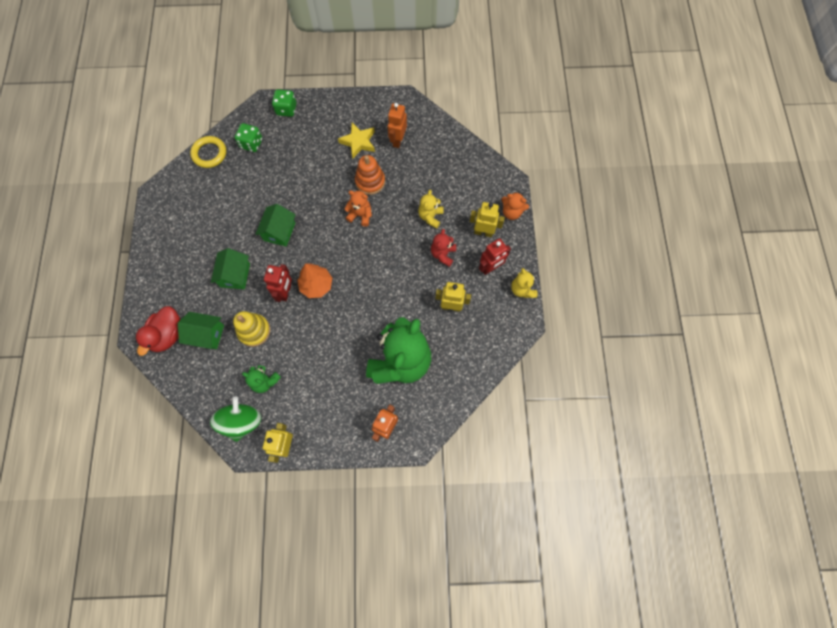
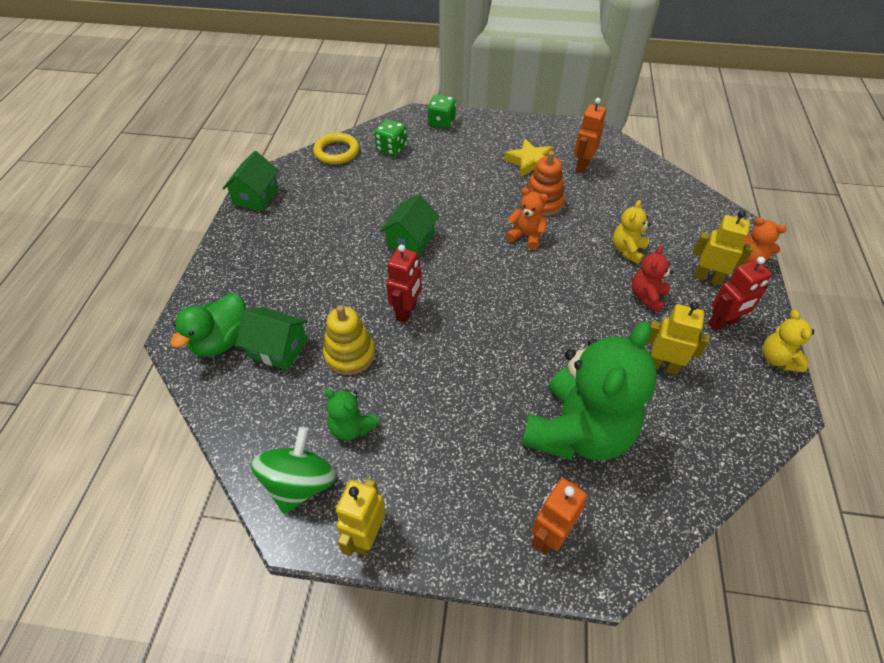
camera: 10 degrees right, 20 degrees down
red duck [135,306,180,356] -> green duck [170,293,246,357]
green house [211,248,250,289] -> green house moved to [222,151,279,211]
orange tree [297,263,332,298] -> none

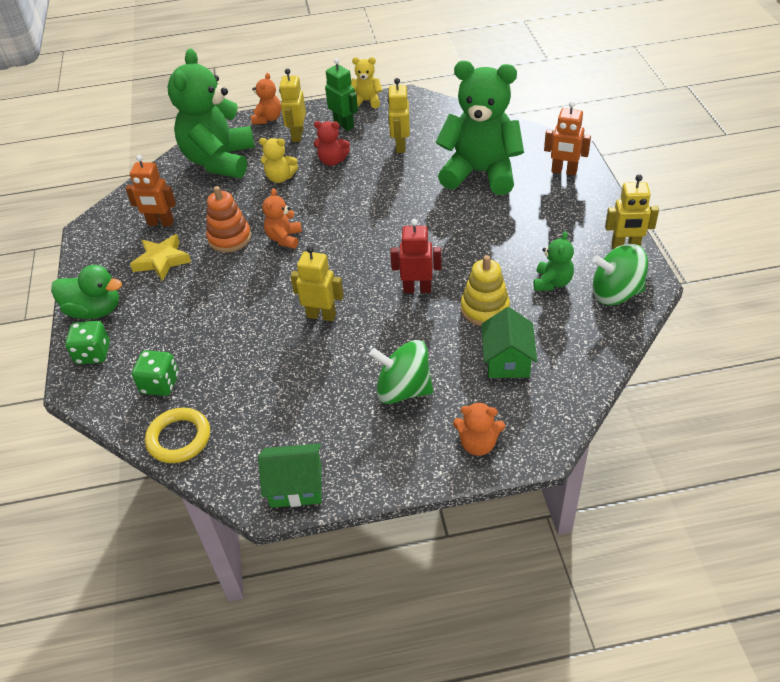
camera: 105 degrees left, 5 degrees down
green duck [170,293,246,357] -> green duck moved to [51,265,122,319]
green house [380,194,439,257] -> yellow robot [290,246,344,321]
red robot [708,257,772,331] -> green robot [325,58,358,131]
yellow teddy bear [763,310,814,372] -> yellow teddy bear turned 150 degrees counterclockwise [350,57,382,108]
none -> green teddy bear [167,49,255,178]
none -> green spinning top [369,340,433,404]
none -> orange teddy bear [453,401,505,456]

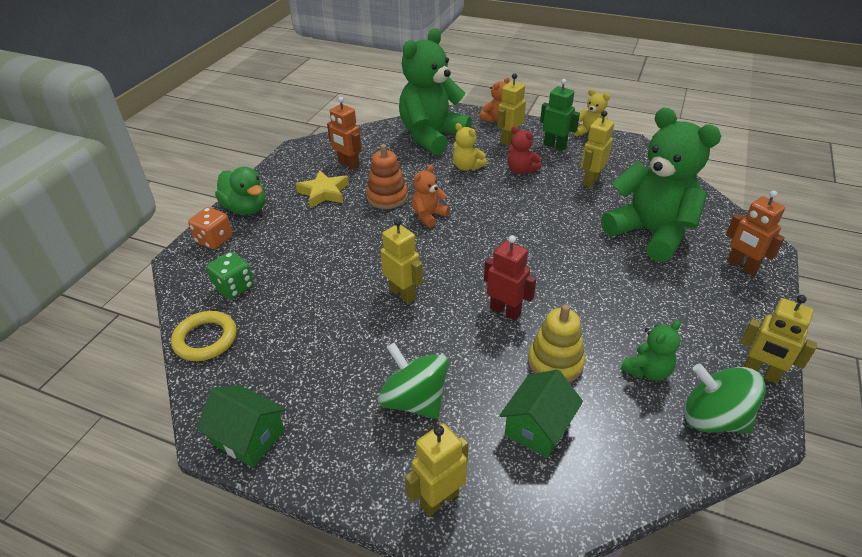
camera: 30 degrees right, 5 degrees down
green dice [65,321,110,364] -> orange dice [188,207,233,249]
green robot [325,58,358,131] -> green robot turned 45 degrees counterclockwise [540,79,580,151]
orange teddy bear [453,401,505,456] -> yellow robot [405,423,468,516]

